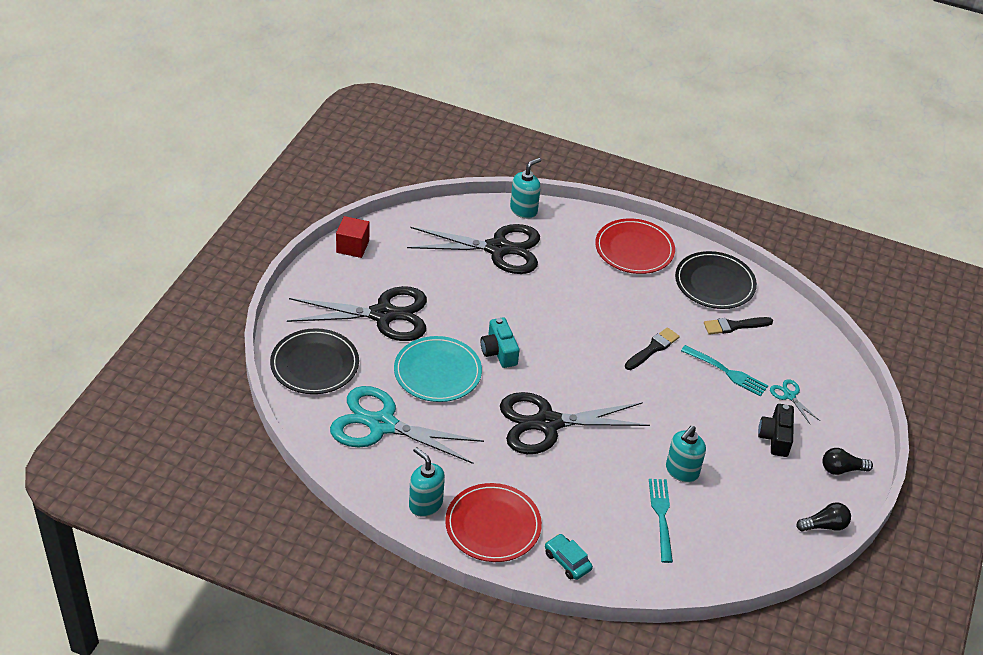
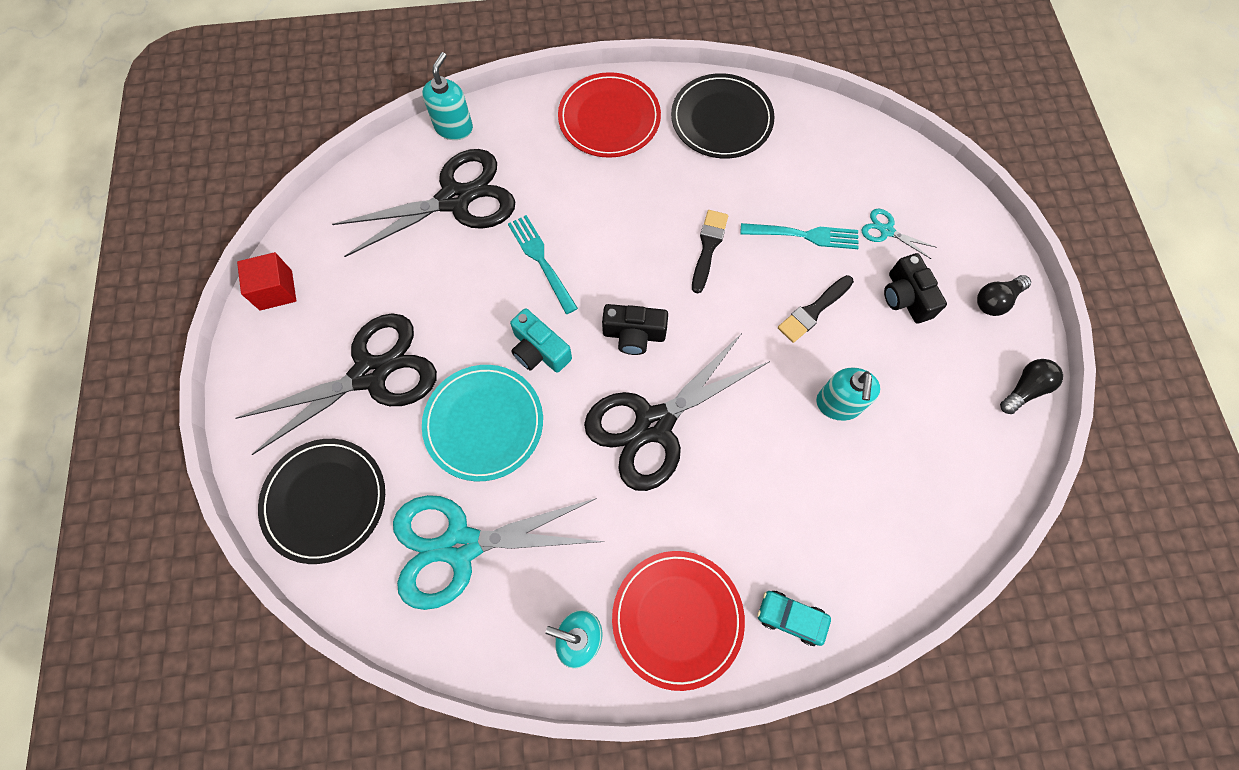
camera: 25 degrees left, 25 degrees up
turquoise fork [649,479,673,563] -> turquoise fork moved to [508,215,578,314]
black brush [704,317,773,335] -> black brush moved to [778,275,854,343]
none -> black camera [602,304,668,355]

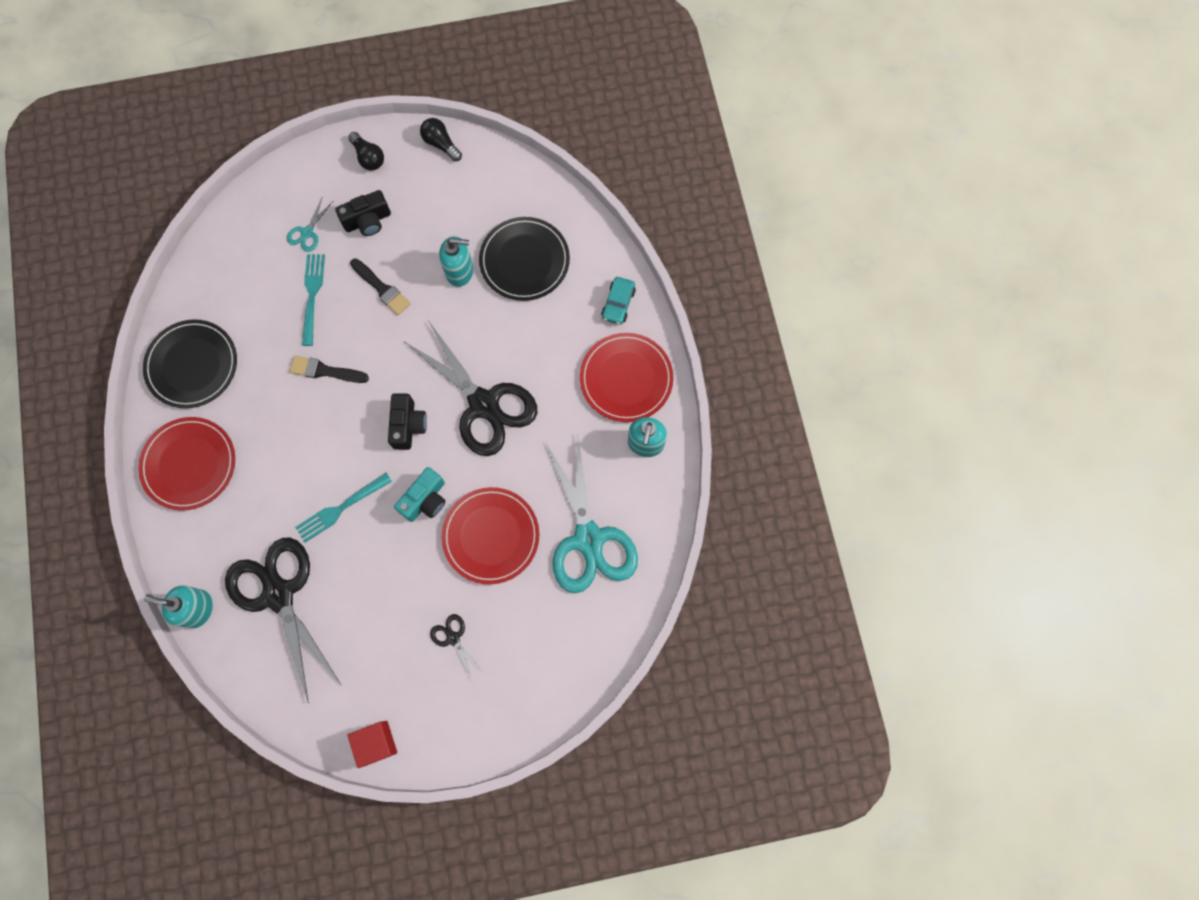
camera: 95 degrees left, 5 degrees up
black scissors [236,313,437,455] -> black scissors [430,614,483,680], size x0.41
black plate [258,439,385,564] -> black plate moved to [479,217,570,301]
turquoise plate [422,365,543,481] -> red plate [442,487,539,584]

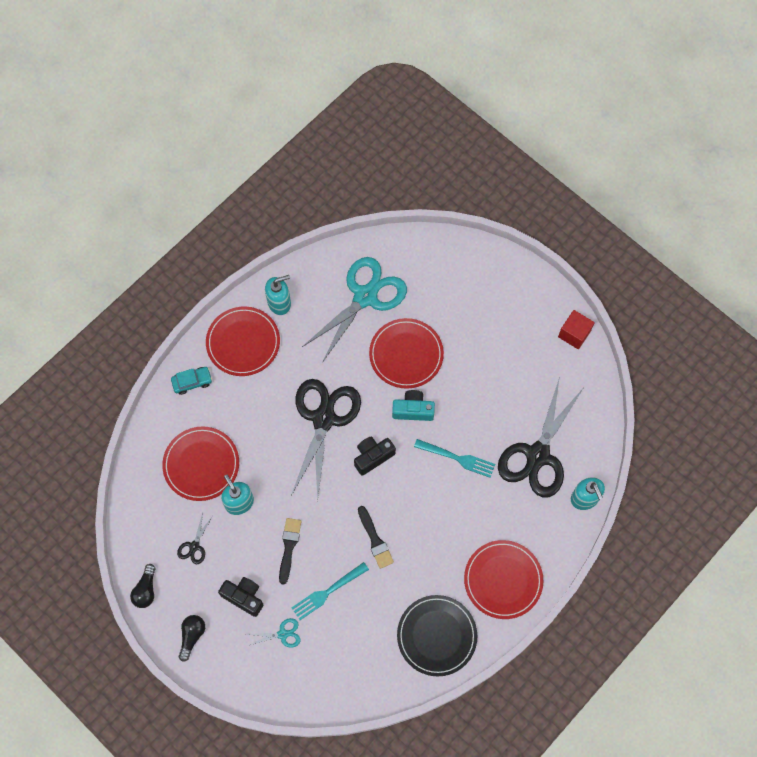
camera: 125 degrees left, 5 degrees down
black scissors [430,614,483,680] -> black scissors moved to [177,513,213,564]
black plate [479,217,570,301] -> red plate [162,427,239,501]

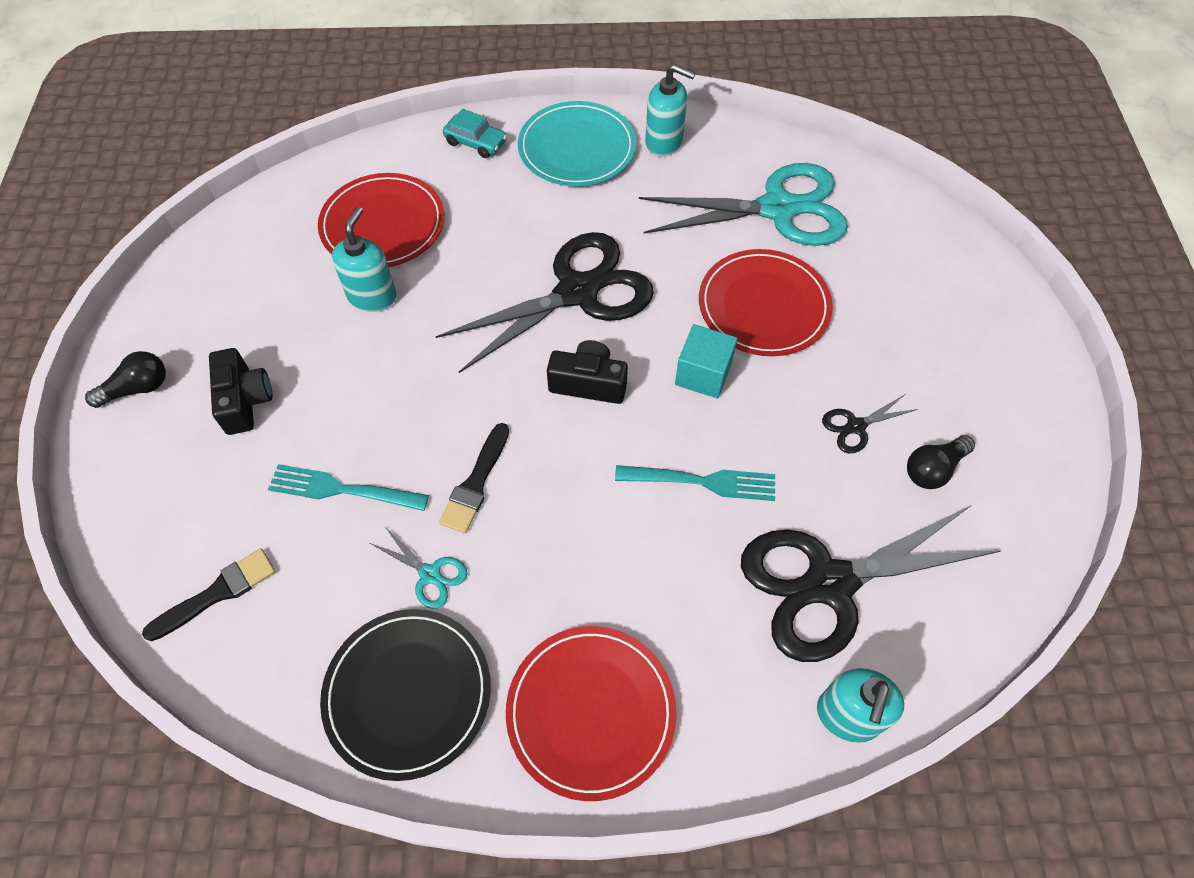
camera: 45 degrees right, 10 degrees down
black light bulb [130,564,155,608] -> black light bulb moved to [907,435,975,489]
black scissors [177,513,213,564] -> black scissors moved to [822,395,918,454]
red plate [206,306,280,376] -> turquoise plate [518,101,636,186]
turquoise scissors [247,618,301,648] -> turquoise scissors moved to [370,527,468,609]
black brush [279,518,301,584] -> black brush moved to [142,548,276,641]
turquoise camera [392,390,435,421] -> turquoise cube [675,324,737,399]
turquoise fork [414,439,495,478] -> turquoise fork turned 60 degrees counterclockwise [615,465,775,501]
red cube [558,310,595,350] -> none

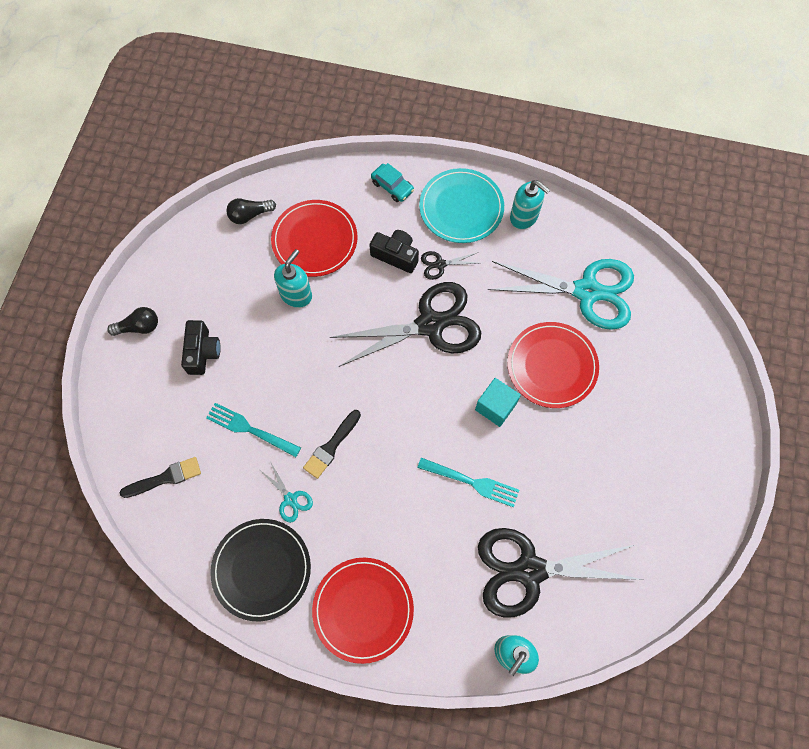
camera: 15 degrees right, 10 degrees up
black camera [547,340,628,404] -> black camera moved to [369,230,419,273]
black scissors [822,395,918,454] -> black scissors moved to [421,251,478,280]
black light bulb [907,435,975,489] -> black light bulb moved to [226,198,276,224]

